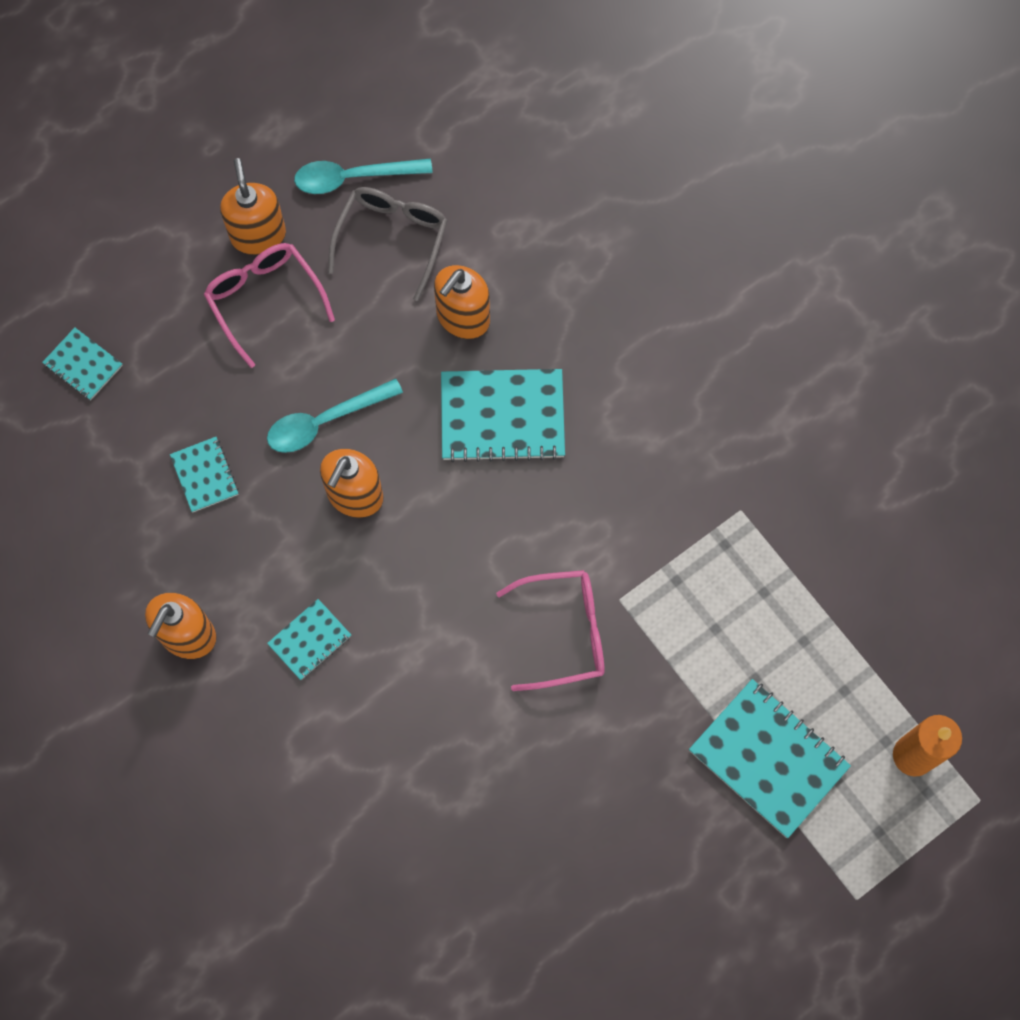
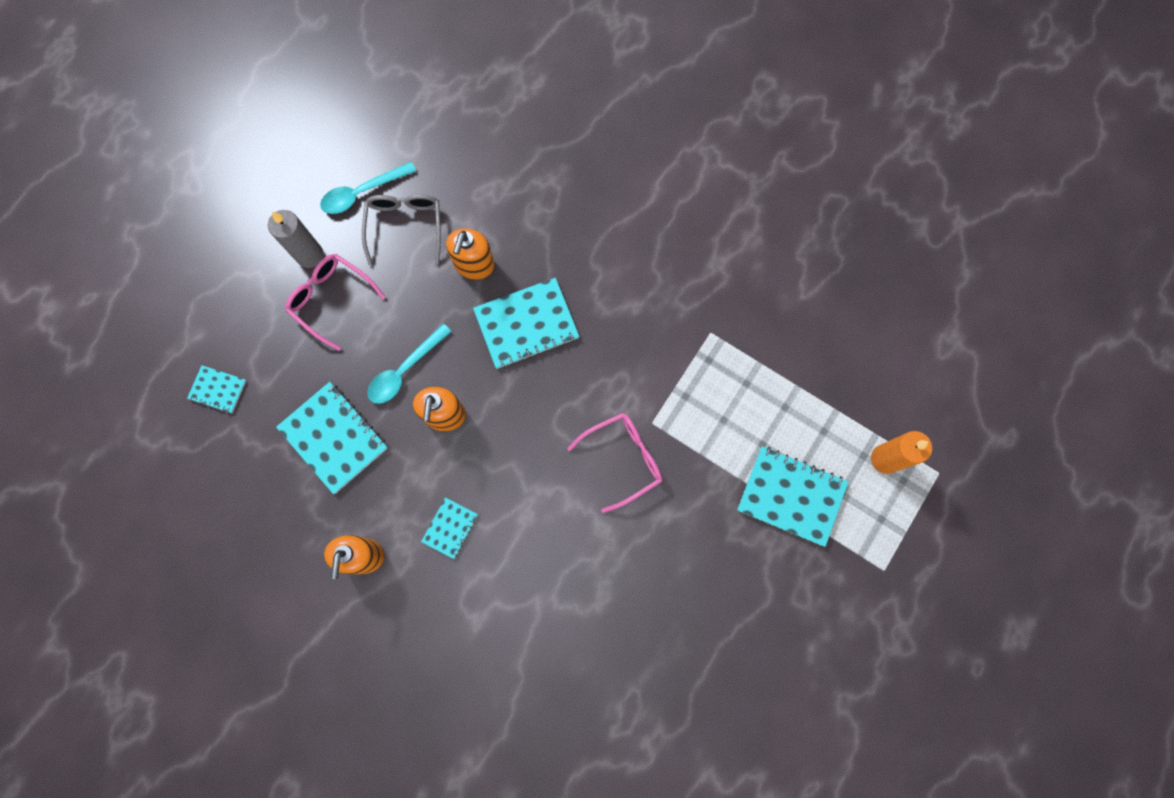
camera: 20 degrees left, 5 degrees up
turquoise notebook [170,437,239,512] -> turquoise notebook [276,382,388,494], size x1.88
orange soap dispenser [220,158,286,255] -> grey candle [268,210,324,268]

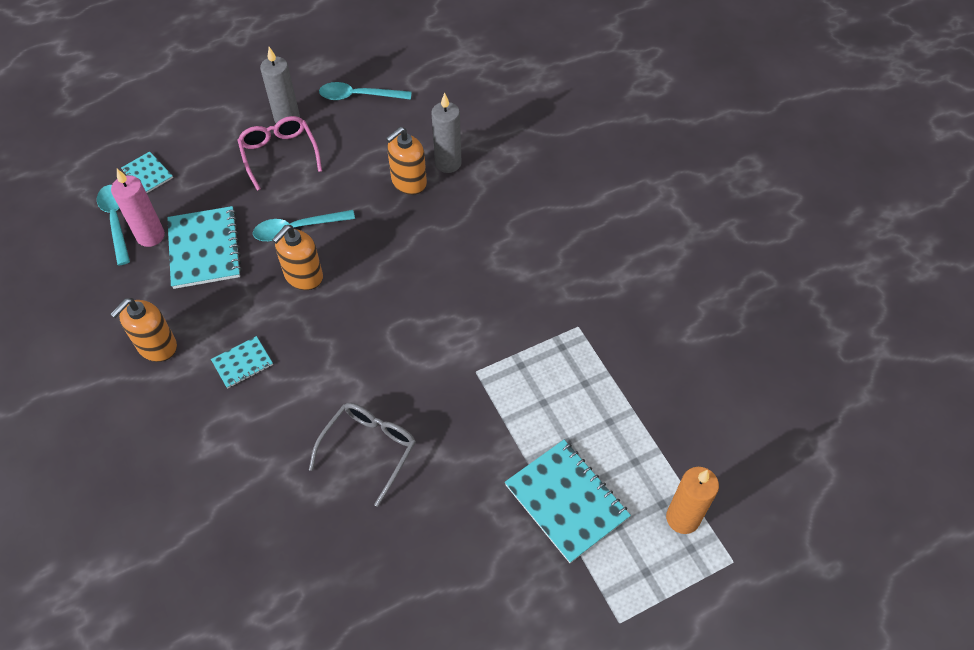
camera: 30 degrees right, 20 degrees down
grey glasses [362,194,441,266] -> grey glasses moved to [309,403,416,507]
turquoise notebook [473,278,579,369] -> none
pink glasses [567,413,662,513] -> none
none -> turquoise spoon [97,185,130,265]
none -> pink candle [111,169,165,247]
none -> grey candle [431,93,462,173]

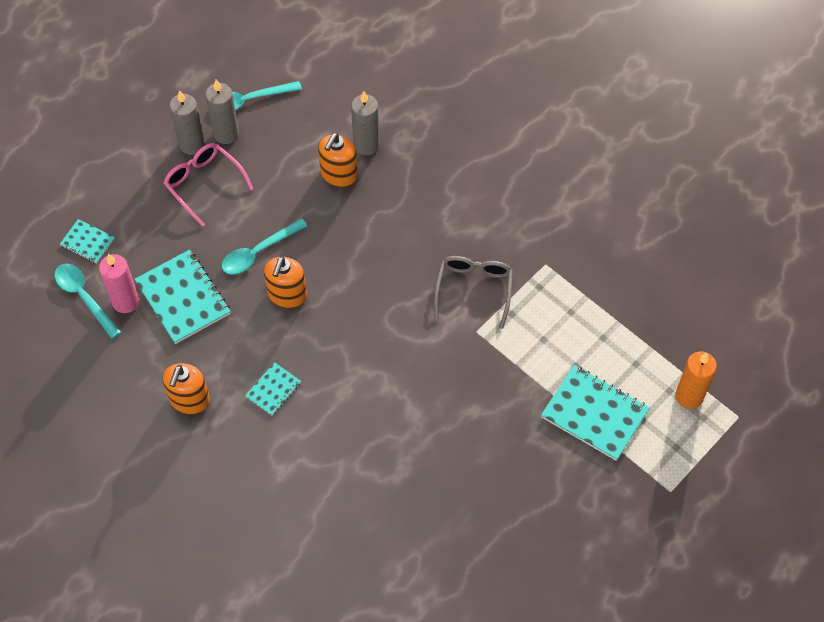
camera: 20 degrees left, 5 degrees up
grey glasses [309,403,416,507] -> grey glasses moved to [434,256,513,329]
none -> grey candle [205,80,239,144]

